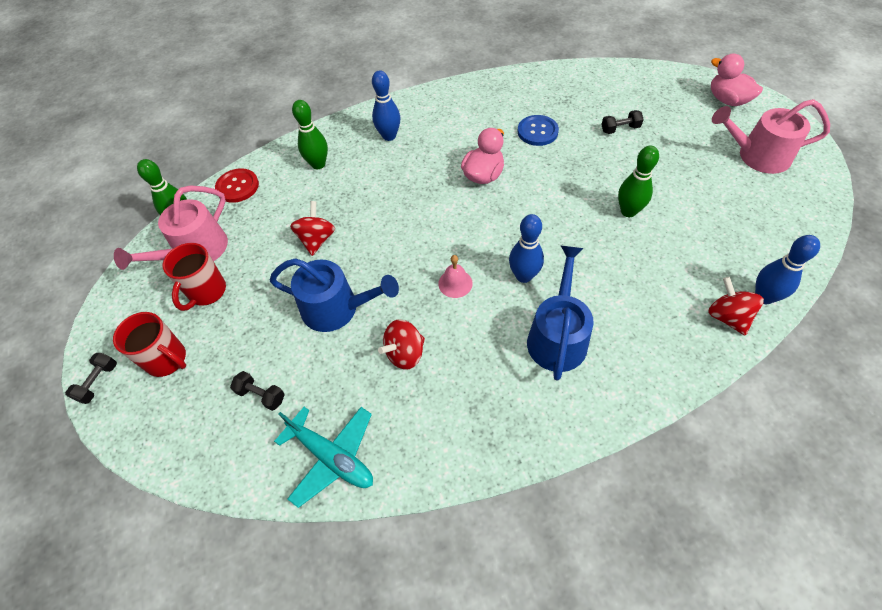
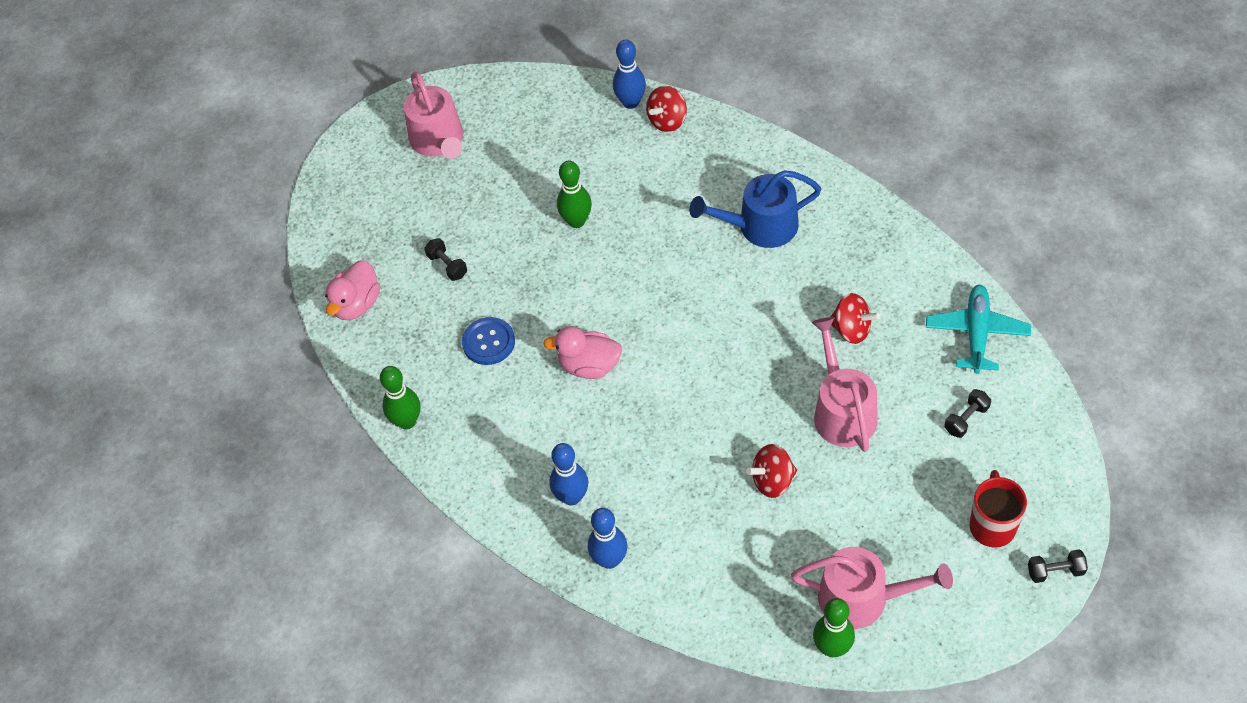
camera: 115 degrees left, 0 degrees up
red mug [163,243,226,311] -> none
red button [215,168,259,203] -> none
black dumbbell [230,371,285,411] -> black dumbbell turned 45 degrees clockwise [944,389,991,438]
blue watering can [270,258,399,332] -> pink watering can [811,317,877,452]
green bowling pin [292,100,328,169] -> green bowling pin moved to [380,366,420,429]
pink bell [438,255,473,298] -> none
blue bowling pin [509,214,544,283] -> blue bowling pin moved to [588,508,627,569]
pink duck [711,54,763,106] -> pink duck moved to [325,260,380,320]

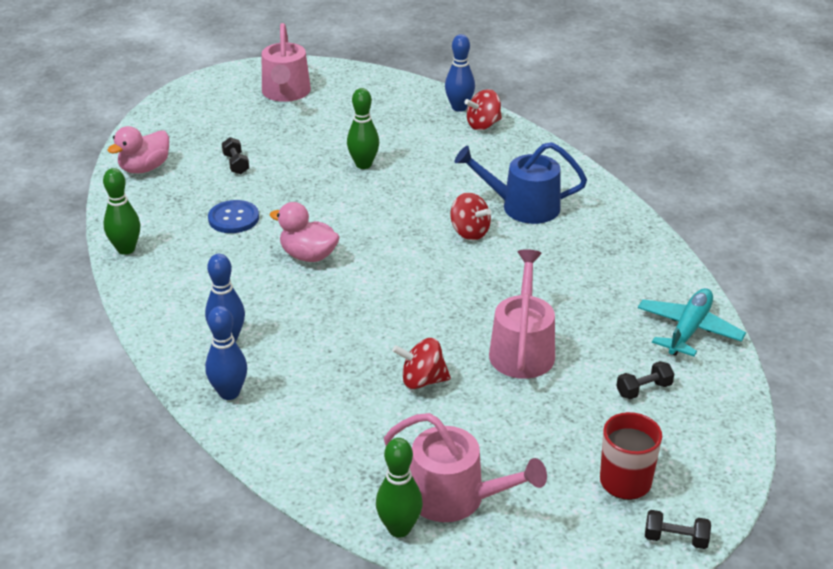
camera: 15 degrees right, 20 degrees down
red spinning top [830,293,880,344] -> red spinning top moved to [451,192,491,240]

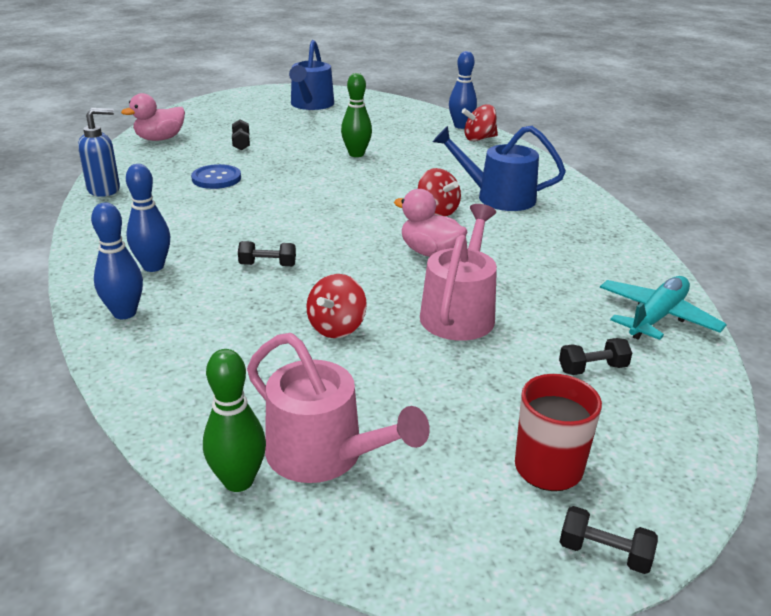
camera: 10 degrees right, 5 degrees down
green bowling pin [103,168,140,255] -> blue soap dispenser [78,108,120,197]
pink watering can [262,23,311,102] -> blue watering can [289,40,334,110]
pink duck [270,202,340,262] -> pink duck moved to [394,189,467,257]
red spinning top [392,338,451,389] -> red spinning top turned 75 degrees counterclockwise [307,274,367,338]
none -> black dumbbell [238,241,296,266]

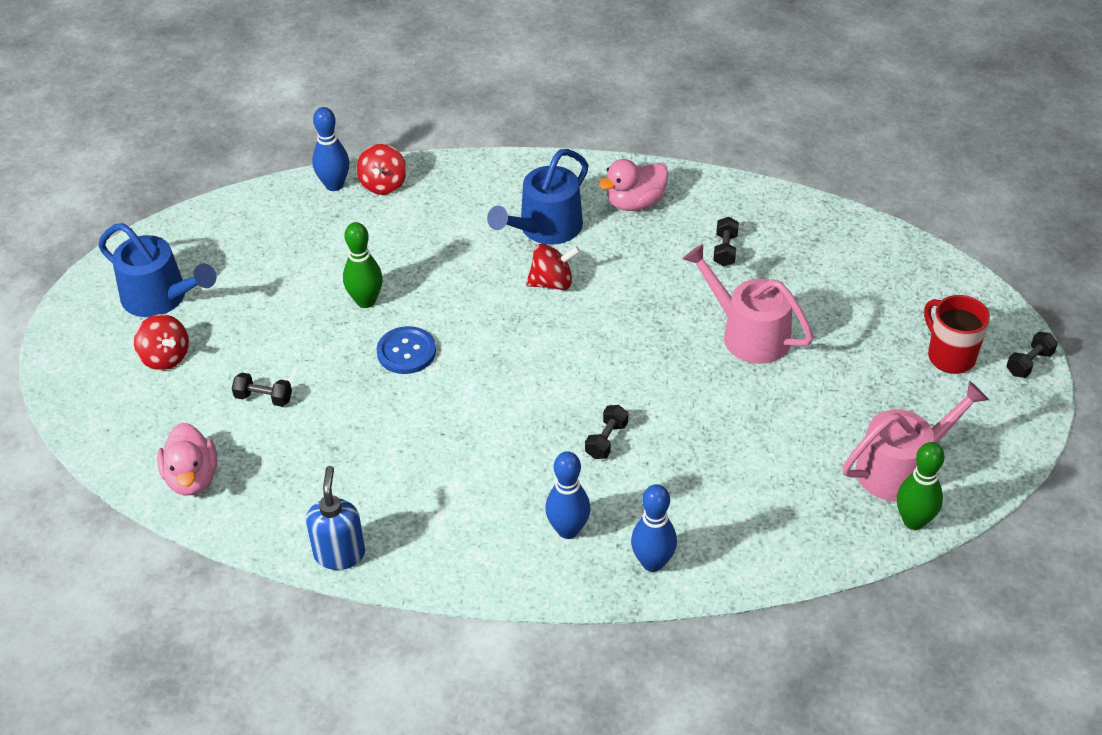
camera: 65 degrees left, 15 degrees up
blue button [191,164,241,189] -> blue button moved to [377,326,436,374]
red spinning top [307,274,367,338] -> red spinning top moved to [134,314,189,370]
pink duck [394,189,467,257] -> pink duck moved to [599,159,668,211]
black dumbbell [559,338,632,375] -> black dumbbell moved to [713,217,739,266]
turquoise plane [600,276,727,340] -> none

